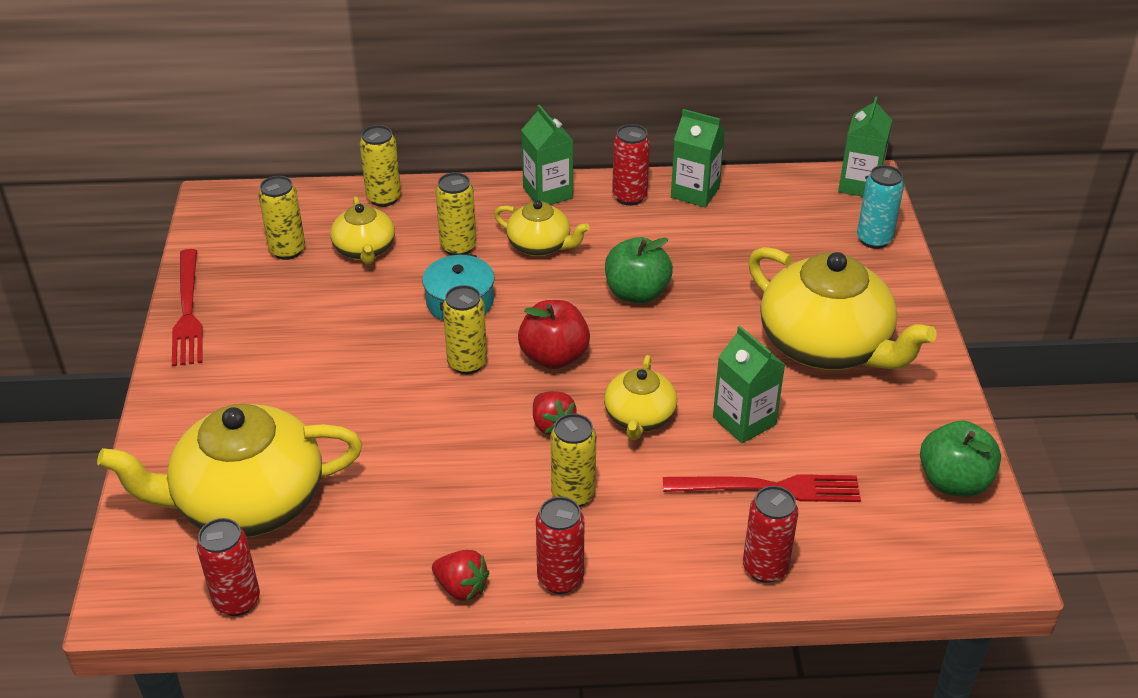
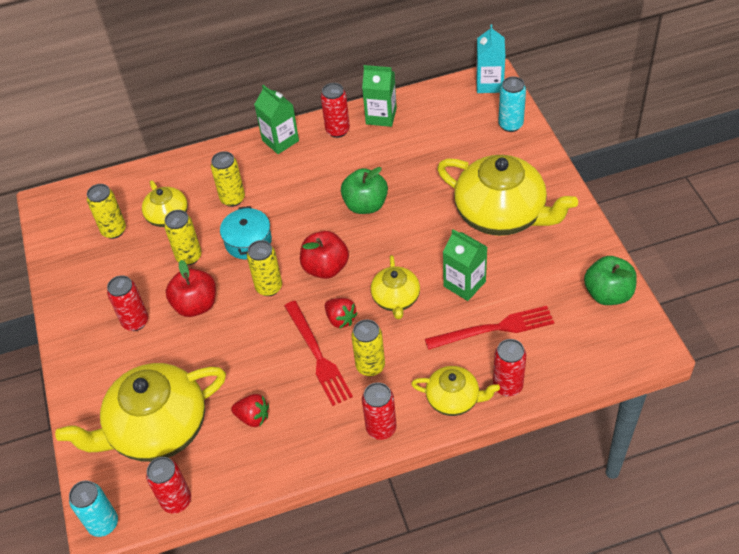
camera: 10 degrees left, 10 degrees up
red fork [172,249,203,367] -> red fork moved to [285,301,353,406]
yellow can [360,125,401,207] -> yellow can moved to [164,210,202,265]
red strawberry [432,550,489,601] -> red strawberry moved to [231,394,269,427]
yellow teapot [494,200,590,256] -> yellow teapot moved to [411,366,500,416]
green carton [838,96,892,197] -> turquoise carton [476,25,506,93]
none -> turquoise can [69,480,118,537]
none -> red can [107,275,148,331]
none -> red apple [166,260,216,317]

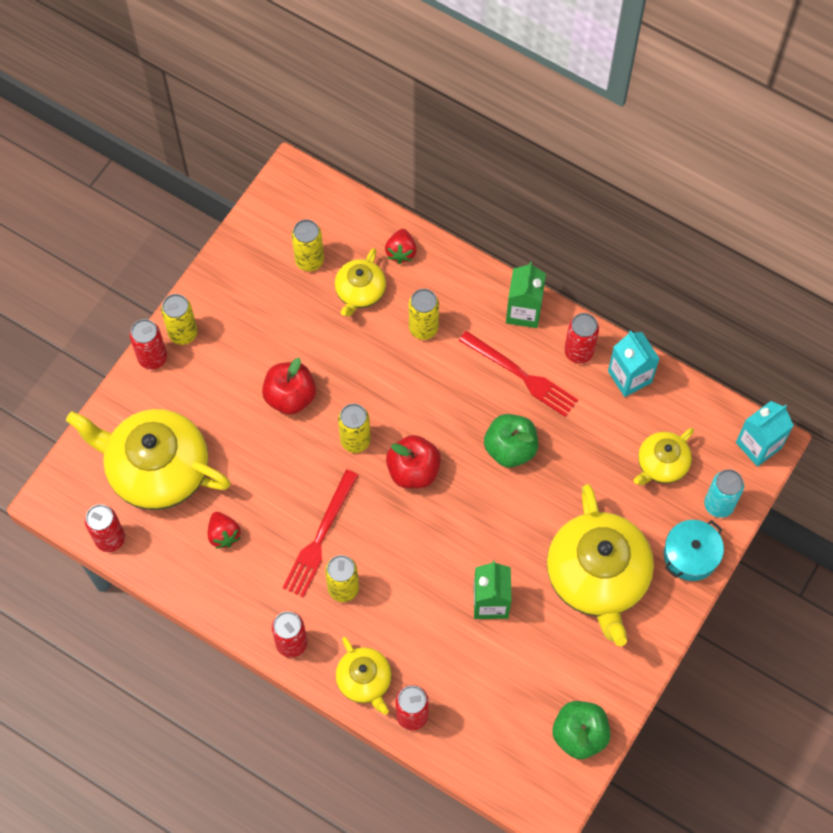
camera: 45 degrees right, 15 degrees up
turquoise can [69,480,118,537] -> none
red can [107,275,148,331] -> red can moved to [130,319,167,370]
yellow can [164,210,202,265] -> yellow can moved to [161,294,197,345]
turquoise pot [220,206,272,259] -> turquoise pot moved to [664,520,724,581]
red strawberry [325,298,358,329] -> red strawberry moved to [385,229,417,264]
green carton [362,65,397,127] -> turquoise carton [608,330,660,397]
yellow teapot [371,255,420,319] -> yellow teapot moved to [634,428,694,485]
red fork [425,306,554,350] -> red fork moved to [459,331,578,417]

